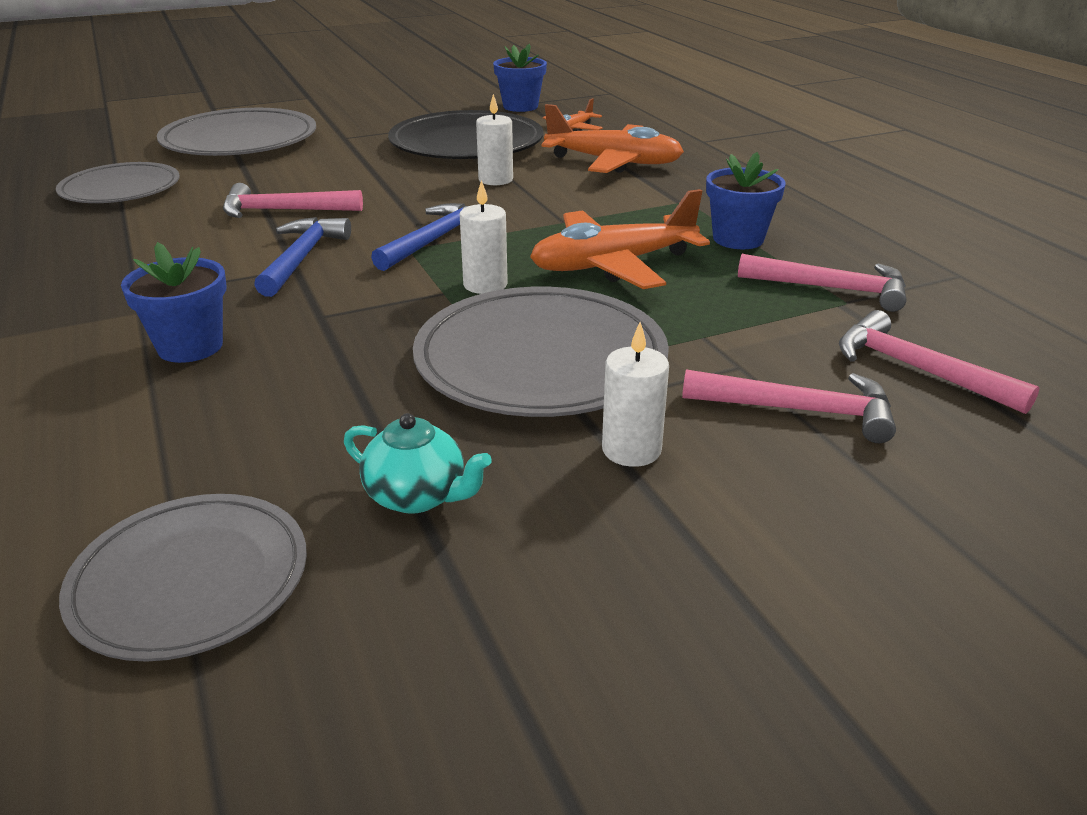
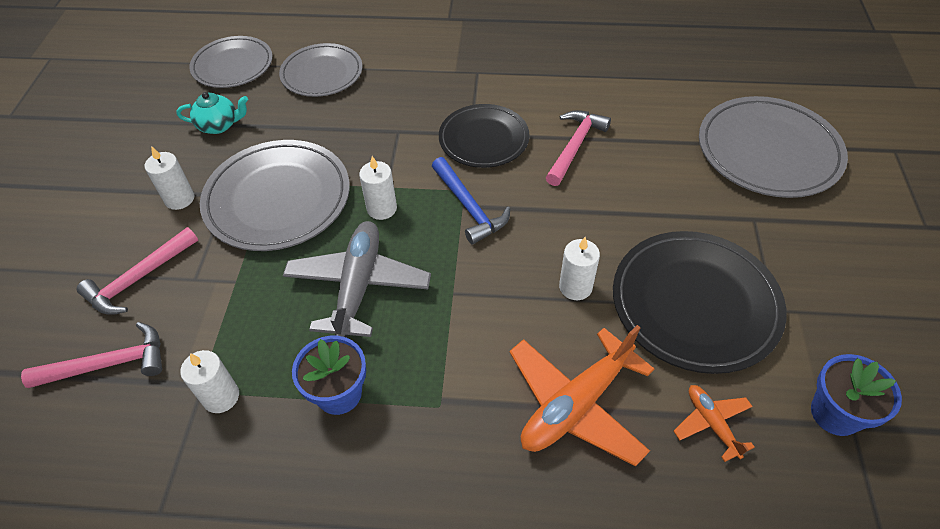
camera: 120 degrees right, 20 degrees up
grey plate [56,162,180,203] -> grey plate moved to [279,43,363,97]
blue flower pot [121,242,227,363] -> none
blue hammer [254,217,351,297] -> black plate [439,104,530,168]
turquoise teapot [344,413,492,514] -> turquoise teapot turned 150 degrees counterclockwise [176,92,248,134]
orange plane [530,189,710,289] -> grey plane [283,221,431,338]
pink hammer [738,254,907,312] -> white candle [180,350,239,413]

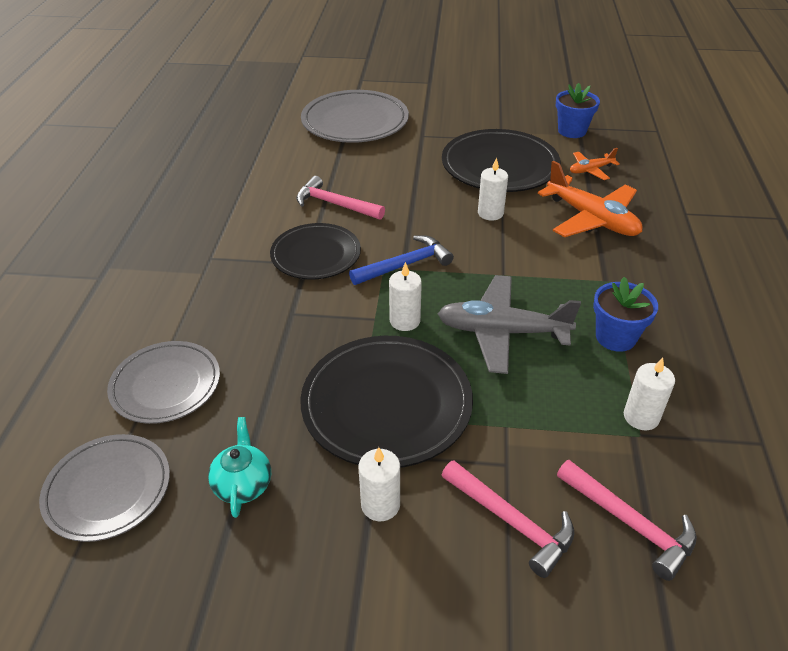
camera: 90 degrees left, 10 degrees down
pink hammer [21,322,162,388] -> pink hammer turned 150 degrees clockwise [557,460,697,581]
grey plate [200,140,350,251] -> black plate [300,336,473,468]

